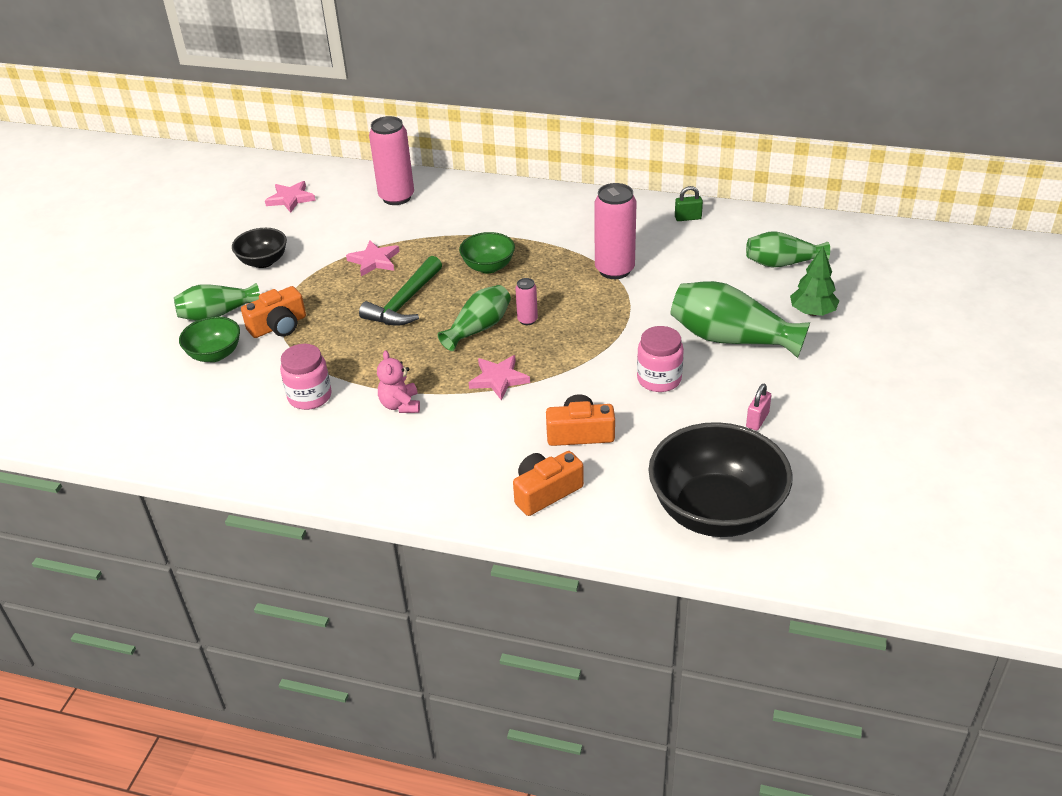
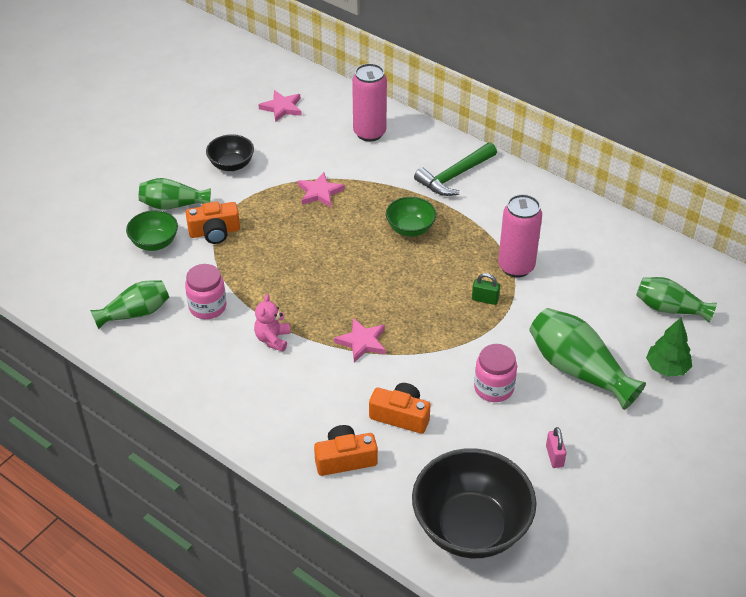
camera: 20 degrees right, 5 degrees up
green hammer [359,256,442,326] -> green hammer moved to [414,142,497,196]
green vase [438,285,511,351] -> green vase moved to [90,280,169,329]
pink can [515,278,538,325] -> none
green padlock [675,186,703,221] -> green padlock moved to [472,273,500,305]
pink padlock [746,384,771,431] -> pink padlock turned 60 degrees counterclockwise [546,427,566,468]

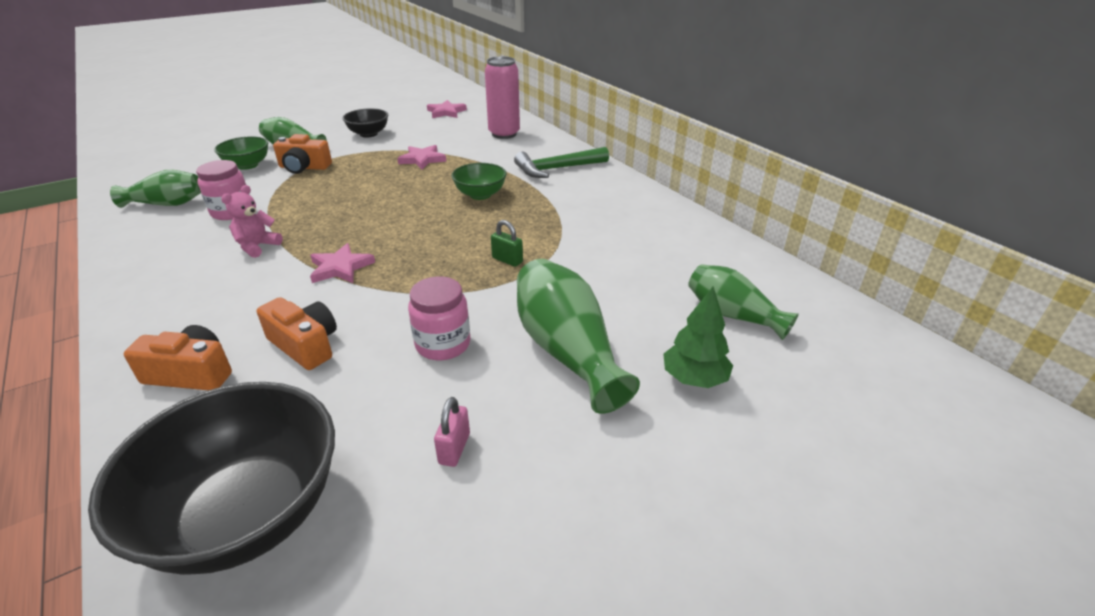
camera: 20 degrees right, 10 degrees down
pink can [498,194,542,278] -> none

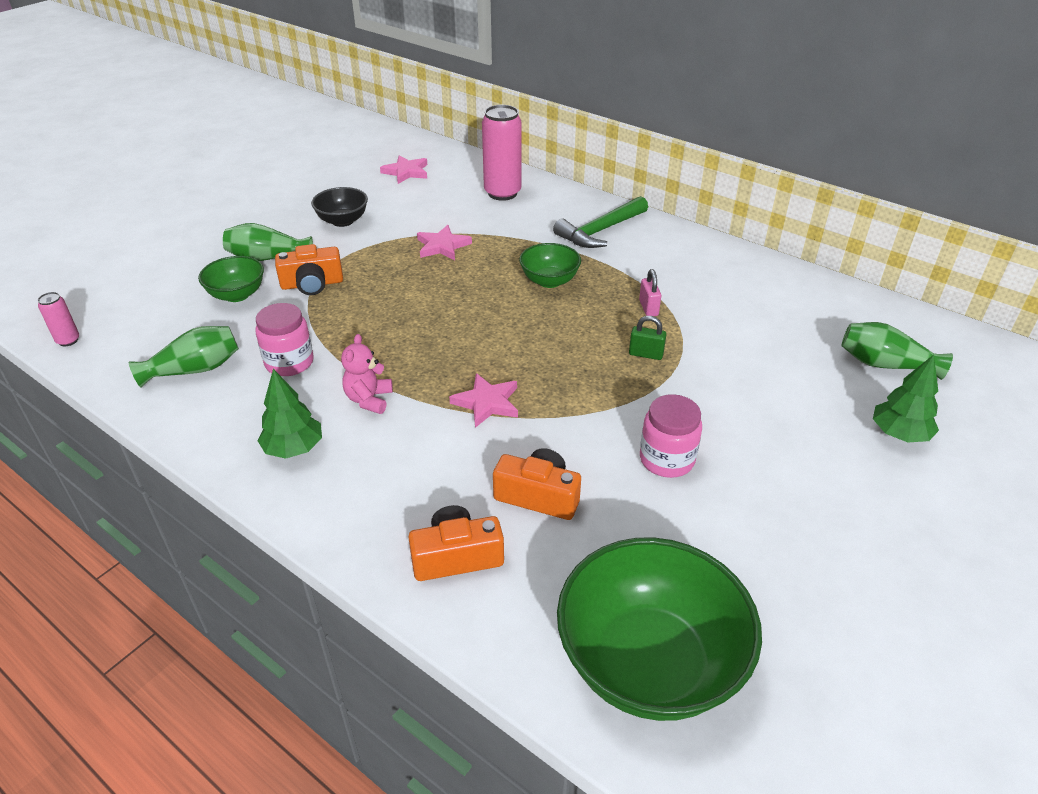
camera: 20 degrees left, 5 degrees up
black bowl [88,382,335,575] -> green bowl [557,537,762,721]
pink padlock [434,397,470,467] -> pink padlock moved to [639,269,661,316]
green vase [517,259,640,414] -> none
none -> pink can [38,292,79,346]
none -> green tree [257,369,322,459]

